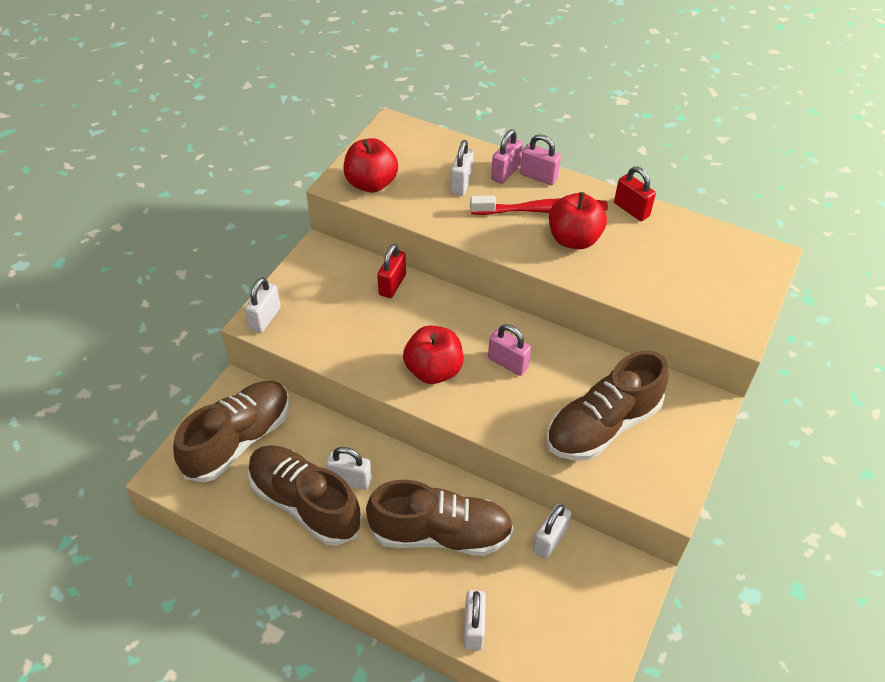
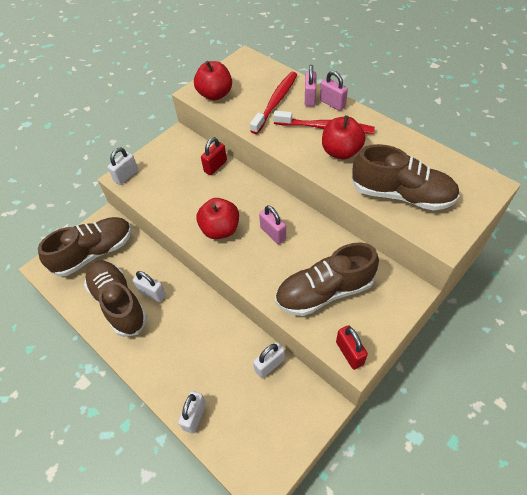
camera: 20 degrees right, 5 degrees up
brown shoe [366,480,514,556] -> brown shoe moved to [351,144,460,211]
white padlock [450,140,474,196] -> red toothbrush [250,72,297,134]
pink padlock [491,130,523,184] -> pink padlock turned 45 degrees counterclockwise [305,65,316,106]
red padlock [614,167,656,221] -> red padlock moved to [336,325,368,370]

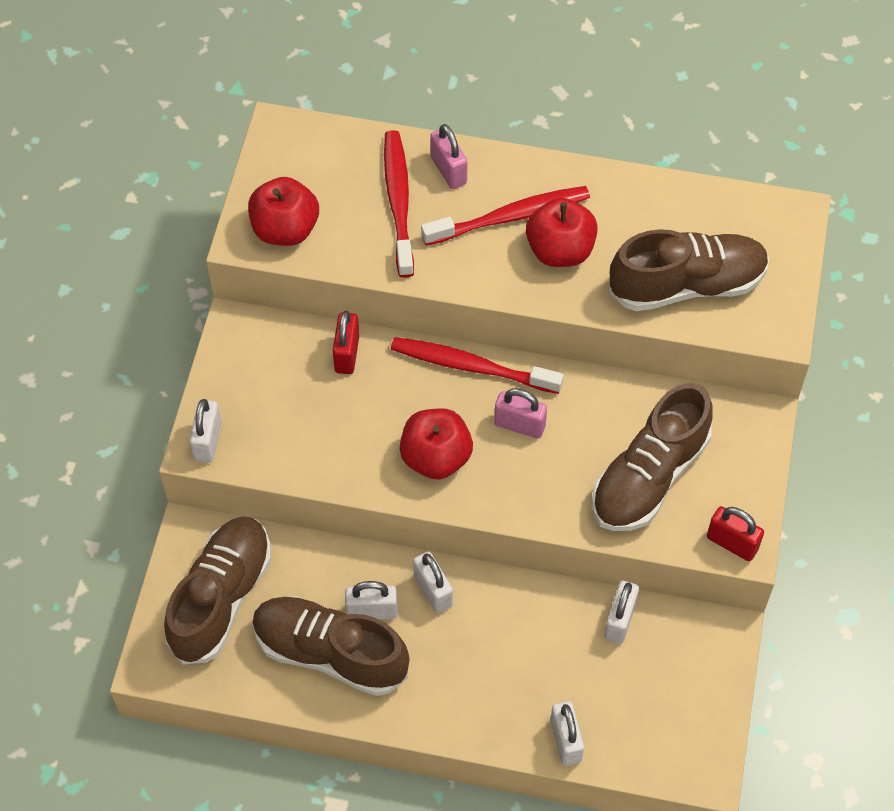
camera: 35 degrees left, 5 degrees up
pink padlock [320,71,348,111] -> none
none -> red toothbrush [391,337,564,394]
none -> white padlock [413,551,453,613]

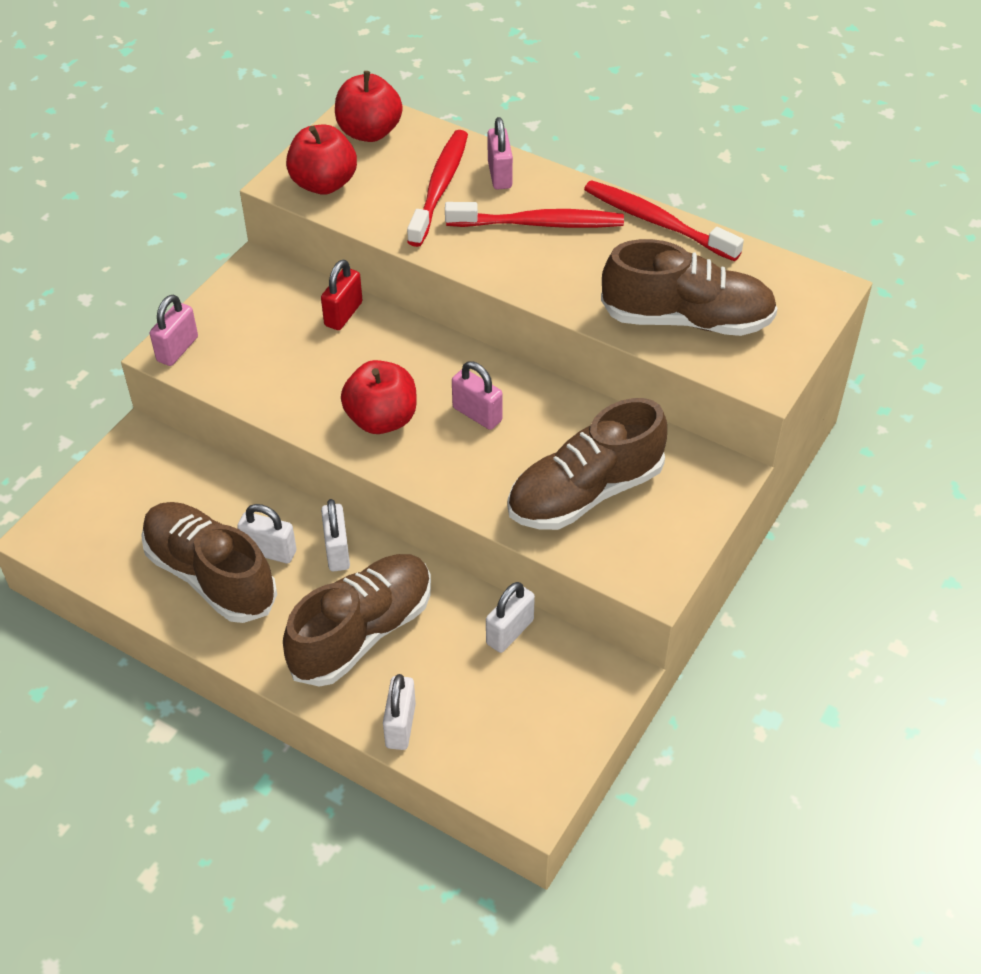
camera: 20 degrees right, 10 degrees down
brown shoe [164,516,271,665] -> brown shoe moved to [283,554,431,687]
white padlock [189,399,221,463] -> pink padlock [150,295,198,366]
red toothbrush [391,337,564,394] -> red toothbrush moved to [584,180,744,261]
red apple [526,198,598,267] -> red apple moved to [335,71,403,142]
red padlock [707,506,764,561] -> none

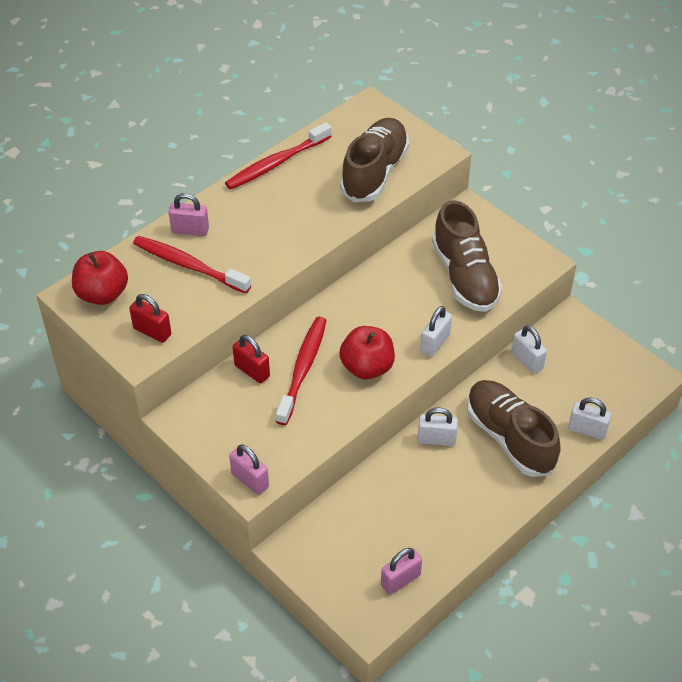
camera: 75 degrees left, 0 degrees up
brown shoe [141,502,277,623] -> none
white padlock [237,504,296,563] -> white padlock moved to [420,306,452,357]
red apple [286,124,357,195] -> red padlock [129,294,171,343]
red toothbrush [445,202,624,228] -> red toothbrush moved to [276,317,327,425]
pink padlock [452,361,503,430] -> pink padlock moved to [381,548,422,595]

